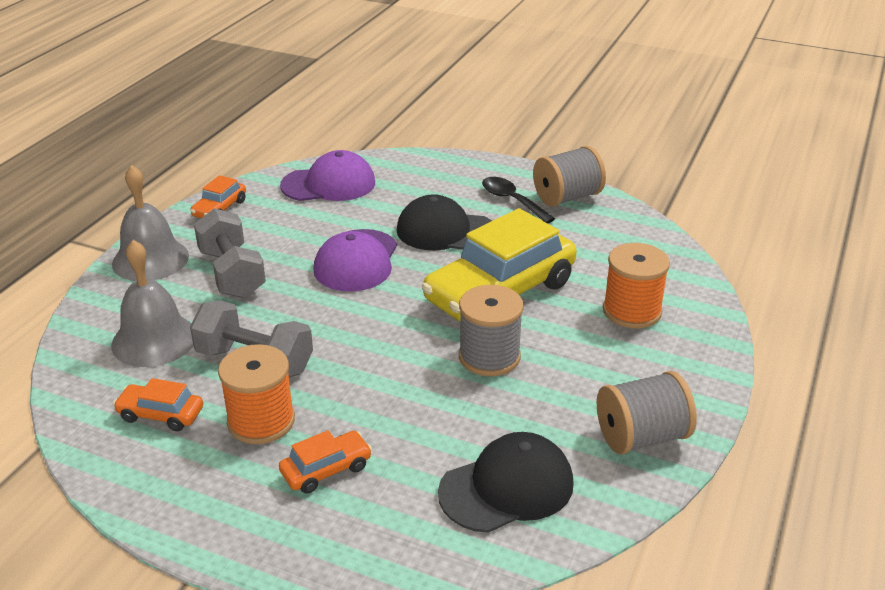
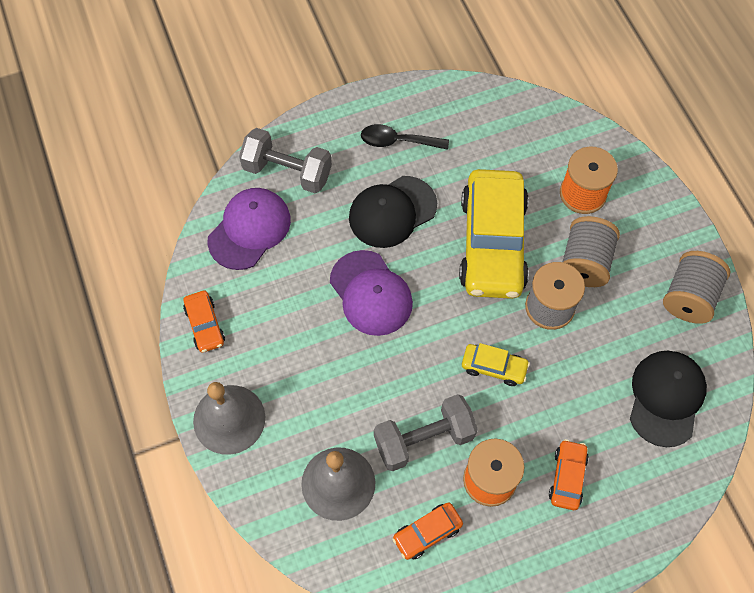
camera: 45 degrees left, 30 degrees up
grey dumbbell [194,208,266,298] -> grey dumbbell moved to [239,128,332,193]
grey spool [533,146,606,207] -> grey spool moved to [563,216,620,287]
none -> yellow car [462,343,530,386]

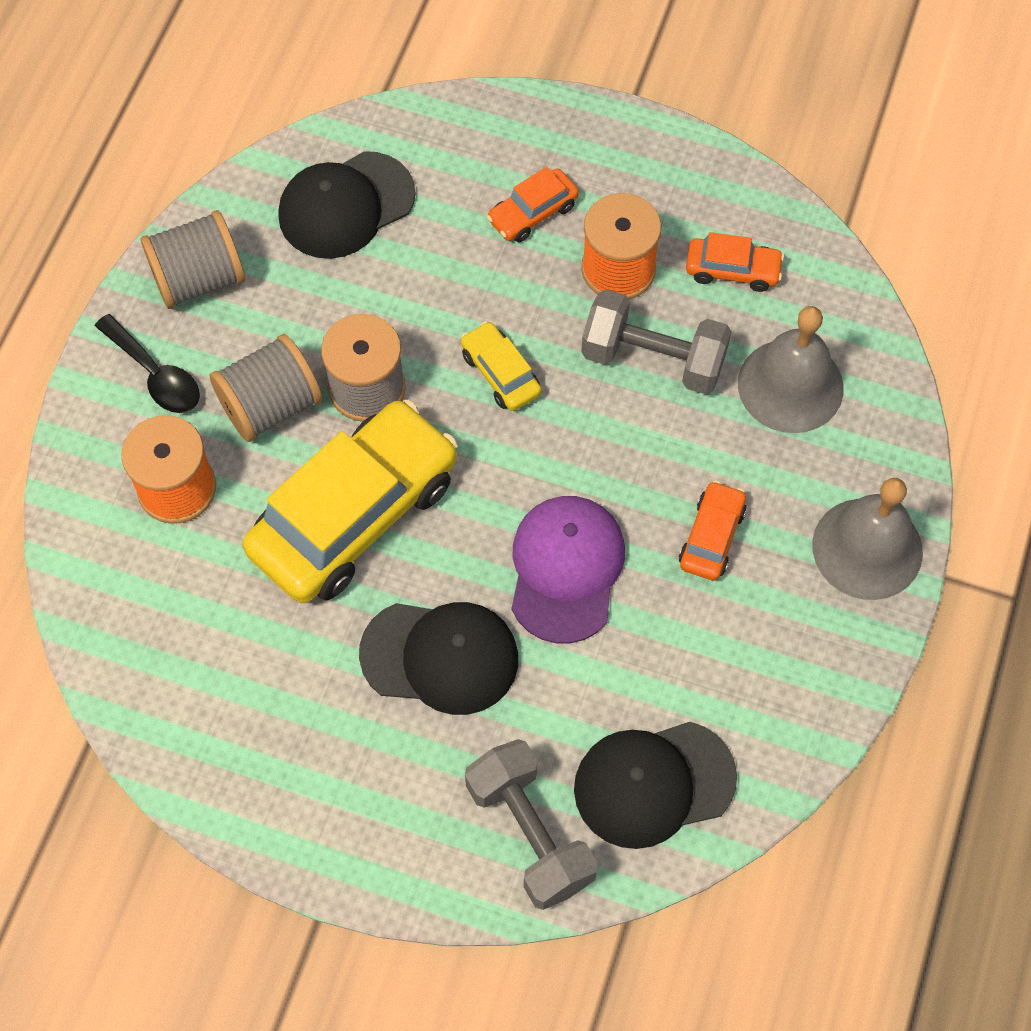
camera: 140 degrees left, 0 degrees up
orange car [183,290,225,353] -> orange car moved to [679,481,746,581]
purple cap [207,188,291,270] -> black cap [574,722,737,849]
black spoon [361,124,449,150] -> black spoon moved to [95,314,200,413]

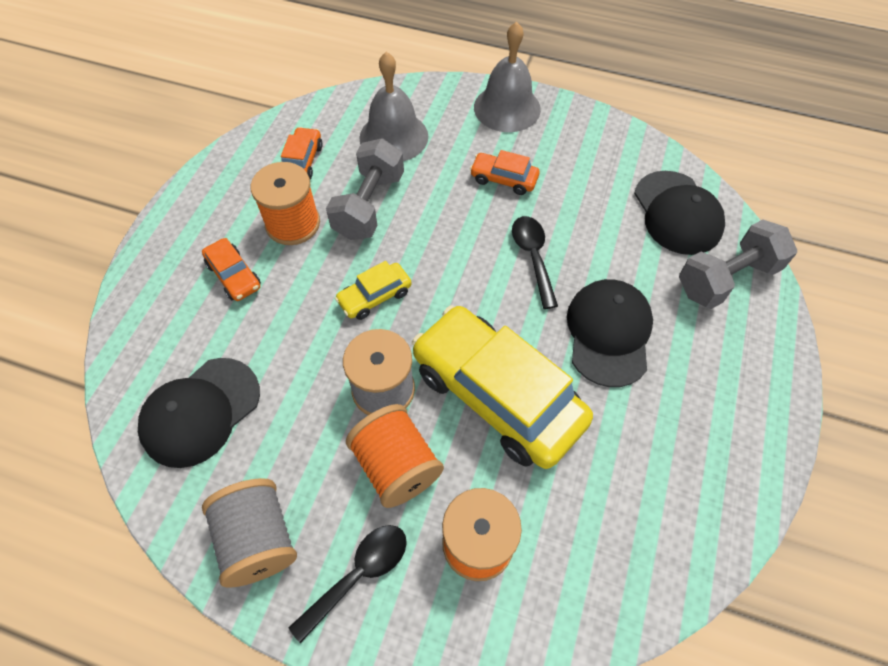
camera: 90 degrees left, 5 degrees down
grey spool [210,334,322,442] -> orange spool [346,404,444,508]
black cap [278,151,415,259] -> black cap turned 75 degrees clockwise [138,358,260,468]
purple cap [512,496,625,643] -> black spoon [512,216,558,309]

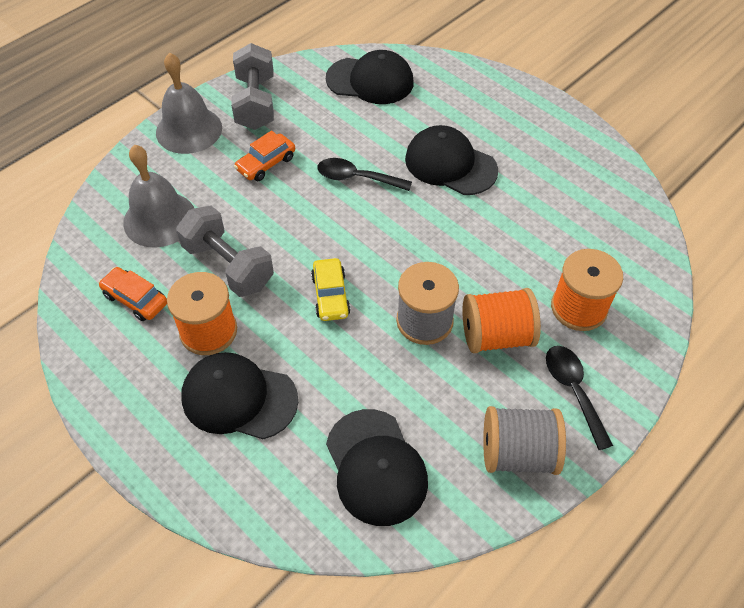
camera: 65 degrees left, 5 degrees down
orange car [202,238,261,301] -> black cap [181,352,298,439]
yellow car [412,306,593,469] -> none
grey dumbbell [679,219,797,309] -> grey dumbbell moved to [231,43,274,130]

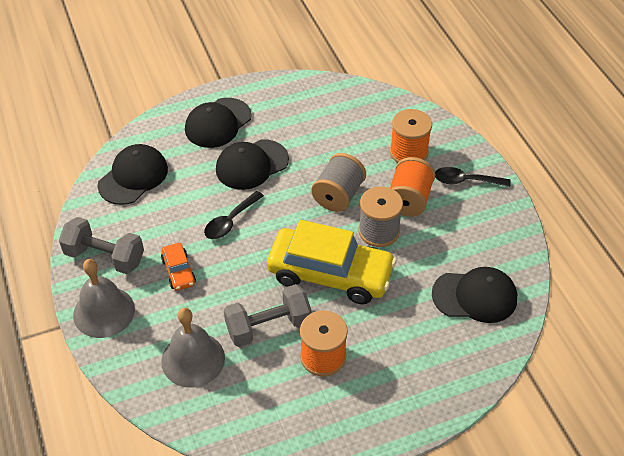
camera: 65 degrees left, 5 degrees down
orange car [98,267,167,321] -> none
black cap [181,352,298,439] -> black cap moved to [185,98,252,148]
yellow car [311,258,351,321] -> yellow car [267,220,397,304], size x2.25
grey spool [483,406,566,475] -> grey spool moved to [311,153,366,212]

